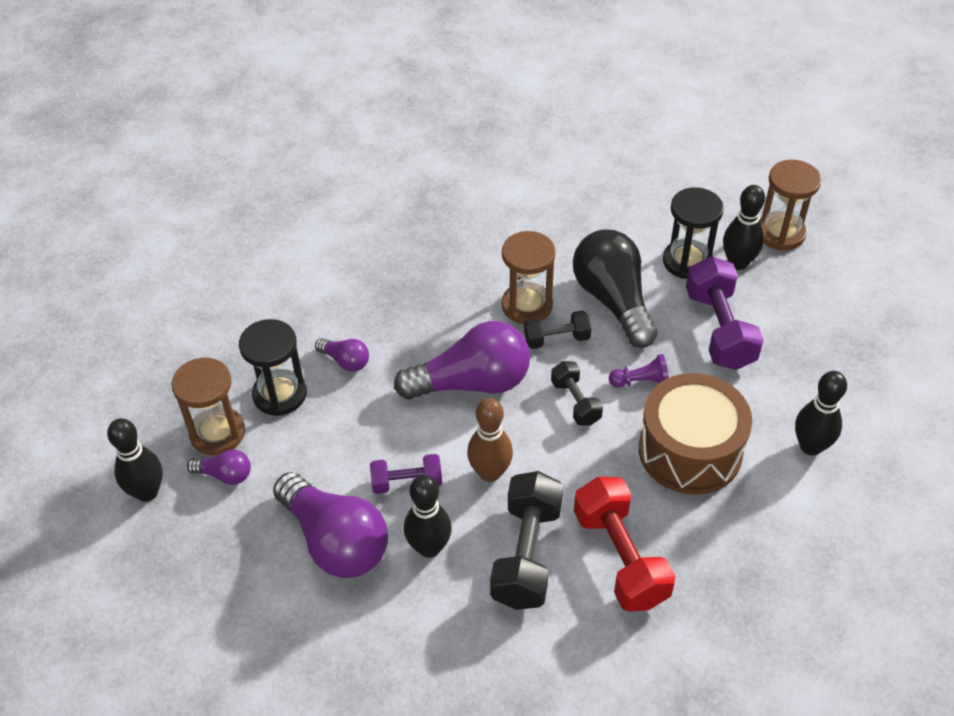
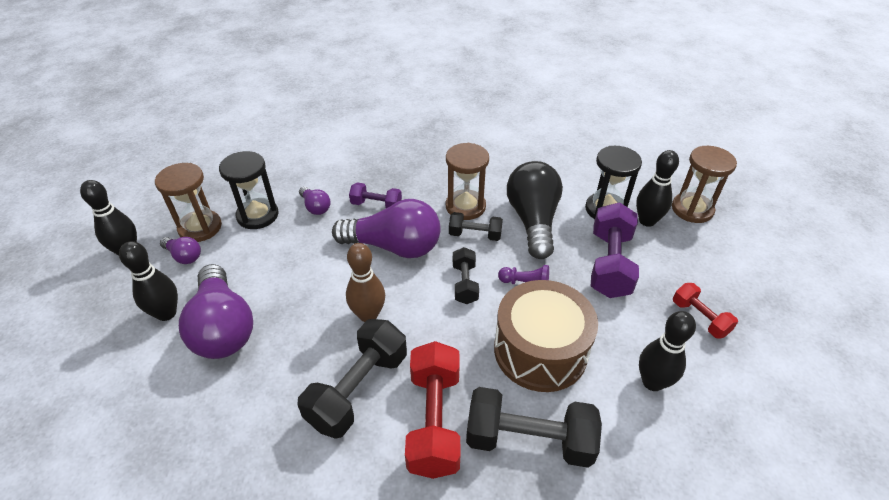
camera: 20 degrees right, 5 degrees down
purple dumbbell [370,454,442,494] -> purple dumbbell moved to [349,182,402,208]
black bowling pin [404,475,452,558] -> black bowling pin moved to [119,241,178,321]
none -> black dumbbell [466,387,602,468]
none -> red dumbbell [673,283,738,339]

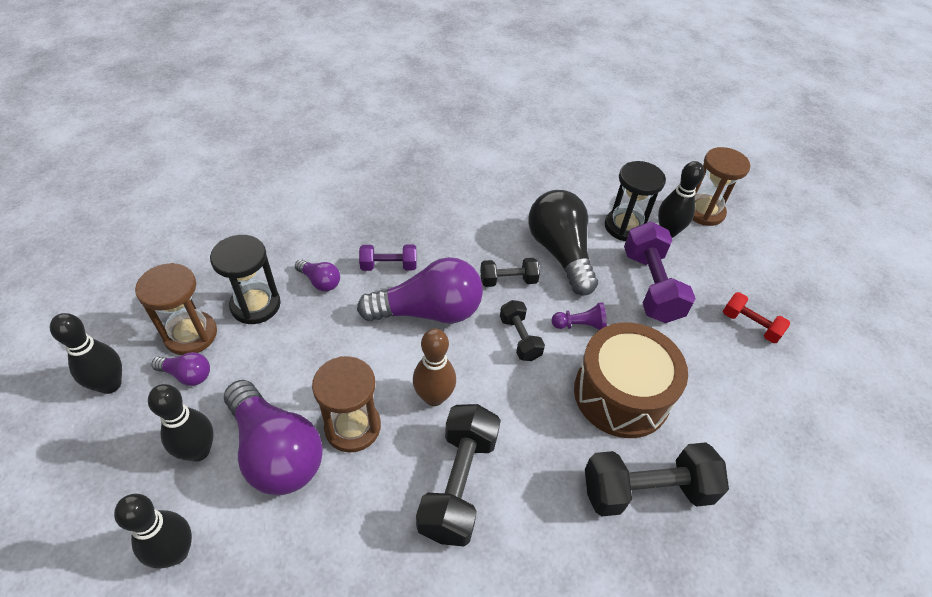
camera: 20 degrees left, 5 degrees up
red dumbbell [405,341,460,479] -> none
brown hourglass [446,143,489,220] -> brown hourglass moved to [312,356,381,453]
black bowling pin [639,311,696,391] -> black bowling pin moved to [114,494,192,569]

